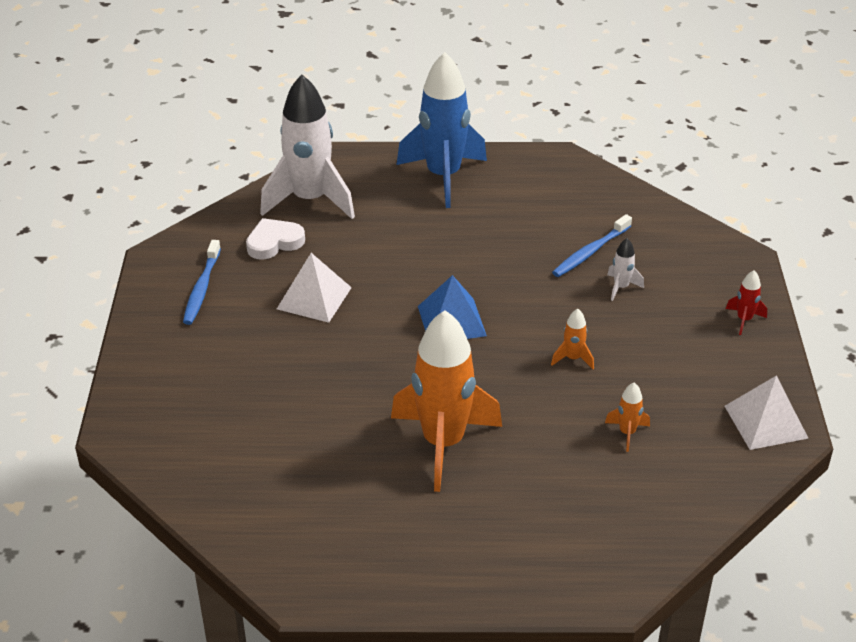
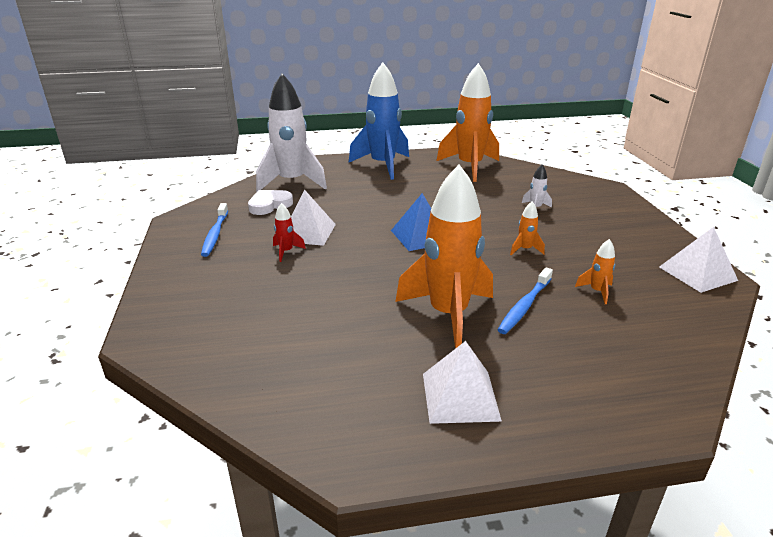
camera: 10 degrees left, 10 degrees down
blue toothbrush [552,214,632,277] -> blue toothbrush moved to [497,267,553,334]
red rocket [726,270,767,335] -> red rocket moved to [273,203,306,262]
none -> white pyramid [423,341,502,424]
none -> orange rocket [437,63,499,182]

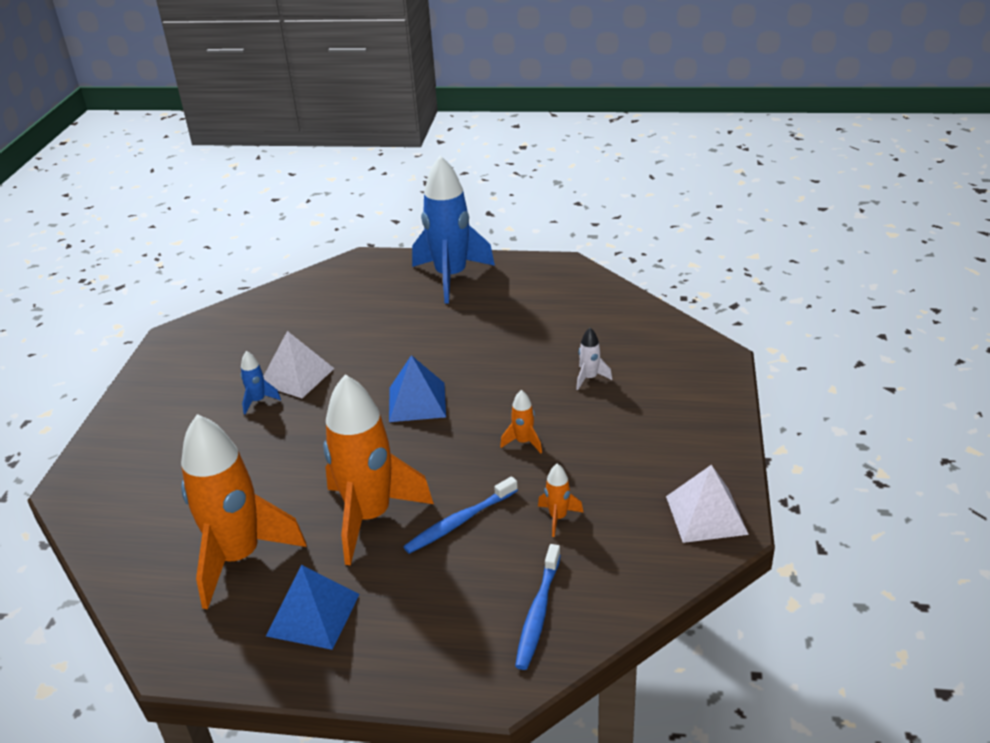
camera: 20 degrees right, 5 degrees up
blue toothbrush [201,203,228,257] -> blue toothbrush moved to [515,544,561,670]
white heart [248,190,293,215] -> none
white rocket [256,74,327,192] -> none
red rocket [273,203,306,262] -> blue rocket [241,351,281,414]
white pyramid [423,341,502,424] -> blue pyramid [266,565,360,650]
orange rocket [437,63,499,182] -> orange rocket moved to [181,414,307,609]

